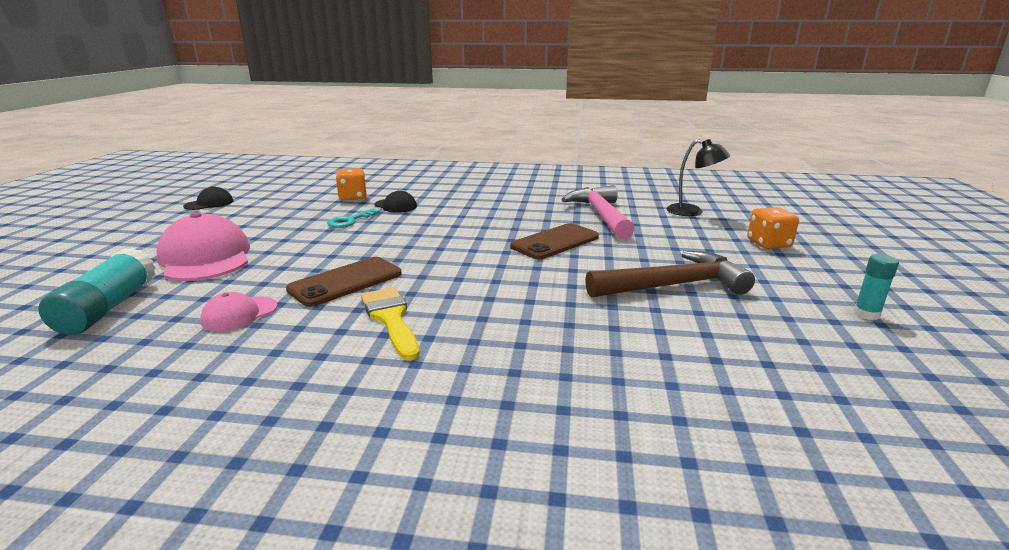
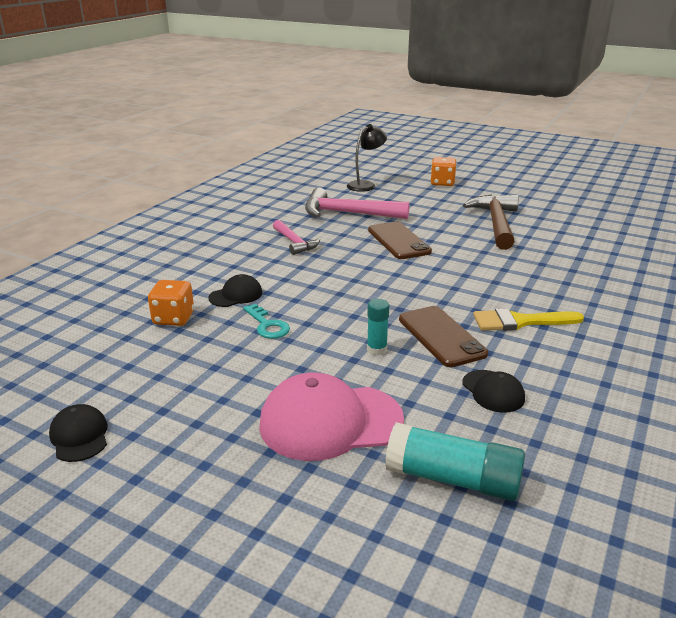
camera: 70 degrees left, 5 degrees up
pink cap [201,292,278,332] -> black cap [462,370,525,413]
turquoise glue stick [853,254,899,320] -> turquoise glue stick moved to [367,299,389,356]
none -> pink hammer [273,220,320,255]

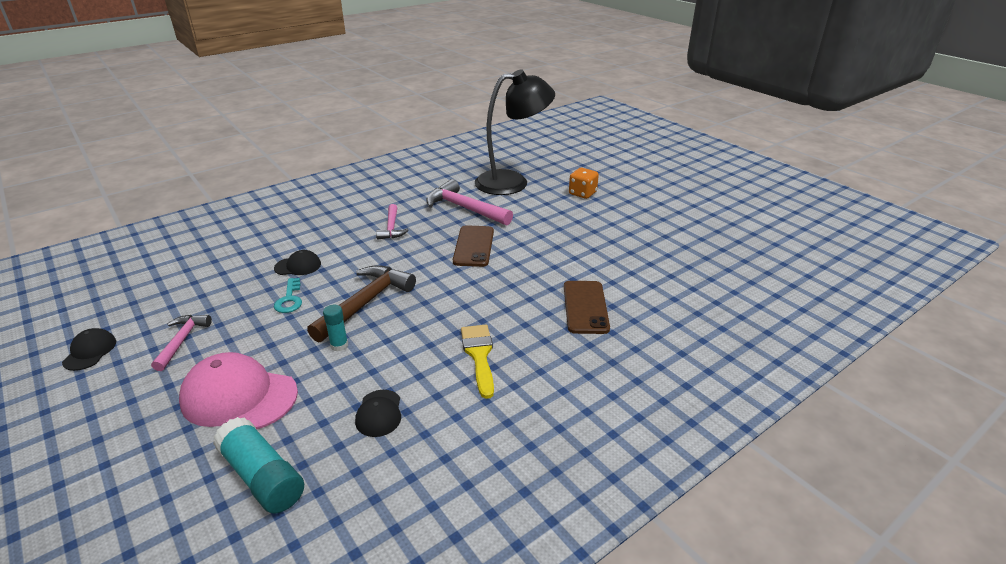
camera: 25 degrees right, 5 degrees up
orange dice [148,280,194,326] -> none
black lamp [347,124,387,192] -> black lamp [475,70,555,195], size x1.96
brown phone [399,306,488,367] -> brown phone moved to [564,281,610,334]
brown hammer [463,195,519,250] -> brown hammer moved to [307,265,416,342]
yellow brush [473,308,584,331] -> yellow brush turned 60 degrees clockwise [461,325,494,399]
none -> pink hammer [151,315,212,371]

